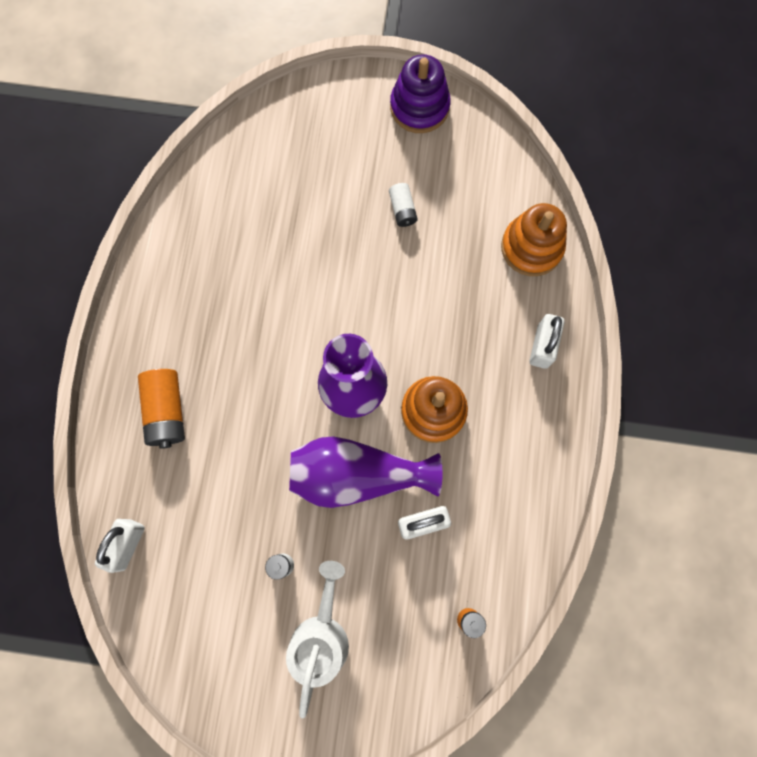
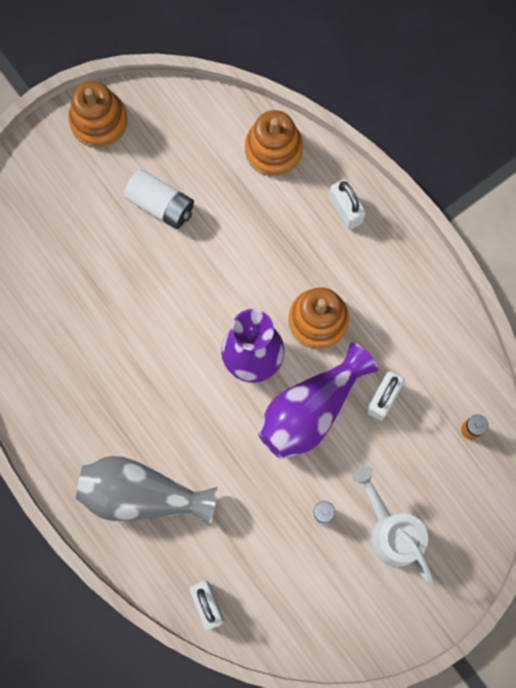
camera: 45 degrees left, 0 degrees up
orange battery [138,369,185,449] -> grey vase [76,456,217,526]
white battery [389,183,418,227] -> white battery [124,169,194,229], size x1.72
purple stacking toy [390,54,451,133] -> orange stacking toy [68,81,128,148]

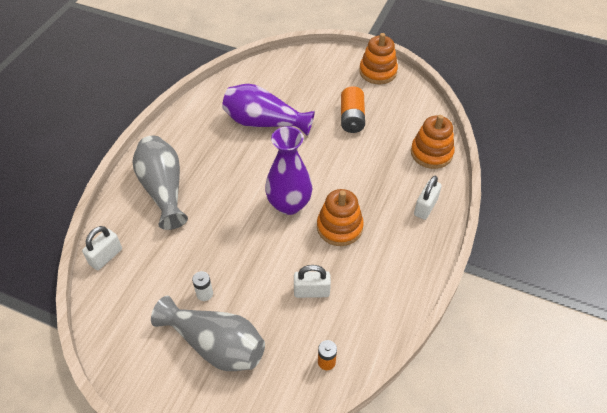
camera: 60 degrees right, 25 degrees down
white battery [124,169,194,229] -> orange battery [341,86,365,133]
purple vase [258,343,378,459] -> purple vase moved to [222,84,315,136]
white watering can [352,466,434,584] -> grey vase [151,296,265,371]

